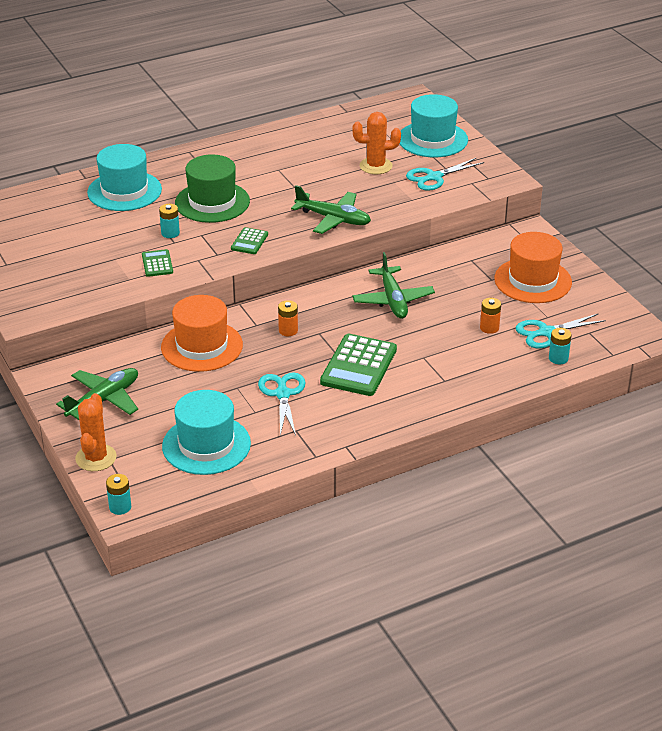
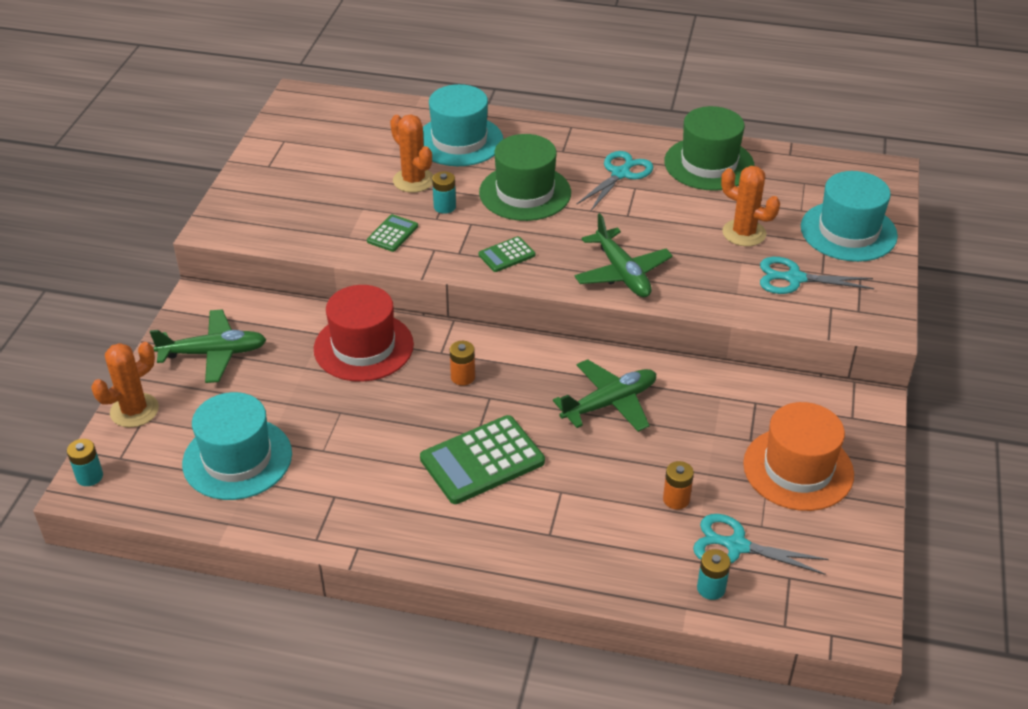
camera: 40 degrees right, 5 degrees up
orange hat [161,295,243,372] -> red hat [314,285,414,382]
turquoise scissors [258,372,306,436] -> turquoise scissors moved to [576,151,653,211]
green plane [352,252,435,319] -> green plane turned 150 degrees counterclockwise [553,359,656,432]
none -> orange cactus [390,115,434,193]
none -> green hat [664,106,754,191]

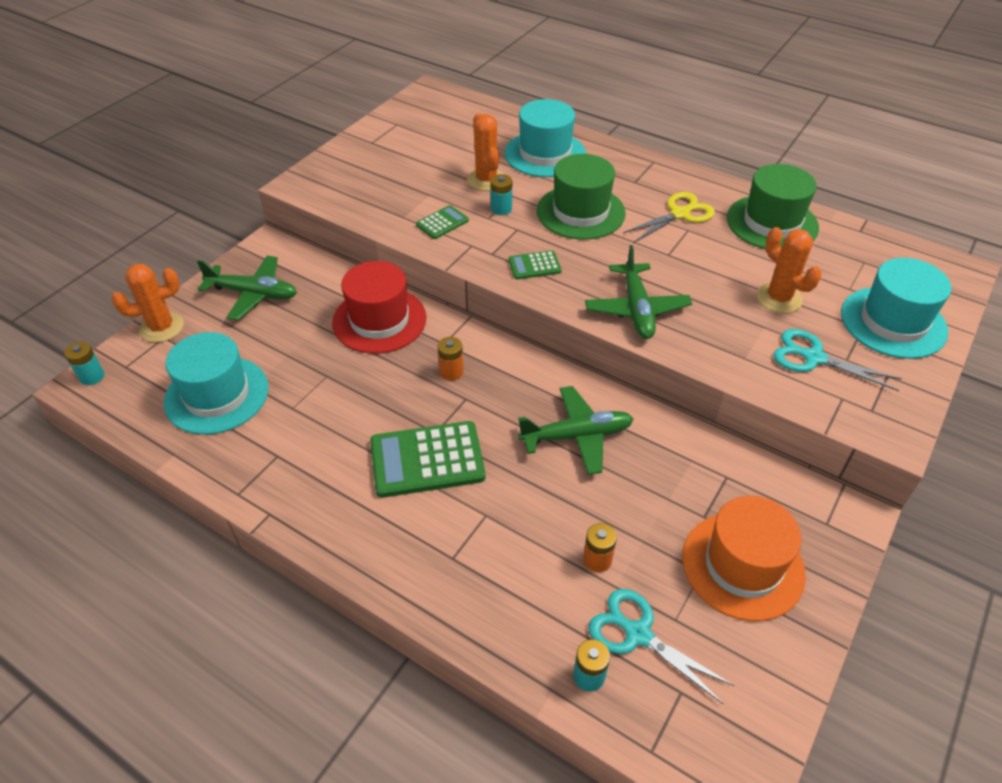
camera: 20 degrees right, 5 degrees up
turquoise scissors [576,151,653,211] -> yellow scissors [623,192,715,242]

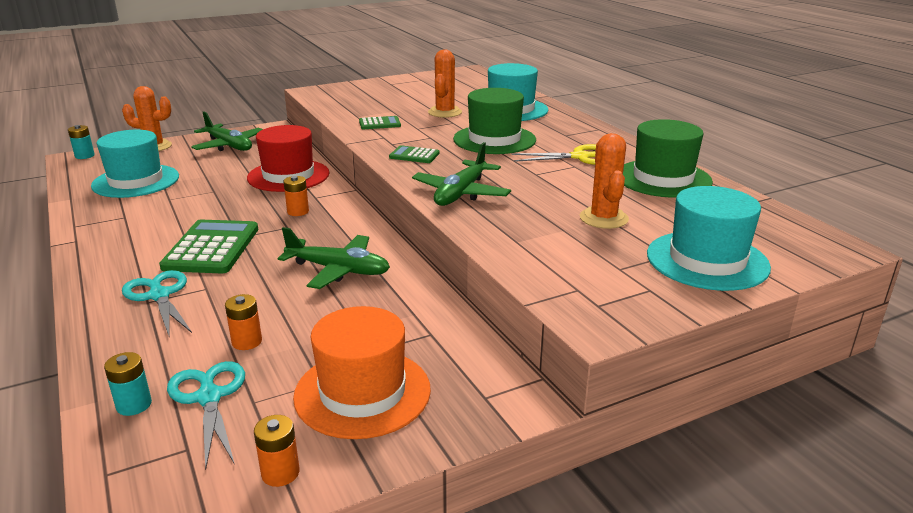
camera: 30 degrees right, 20 degrees down
green calculator [370,421,486,498] -> green calculator turned 75 degrees clockwise [159,220,258,273]
turquoise battery [491,174,512,215] -> none
turquoise scissors [773,329,902,391] -> turquoise scissors moved to [122,270,192,338]
none -> orange battery [254,415,300,487]

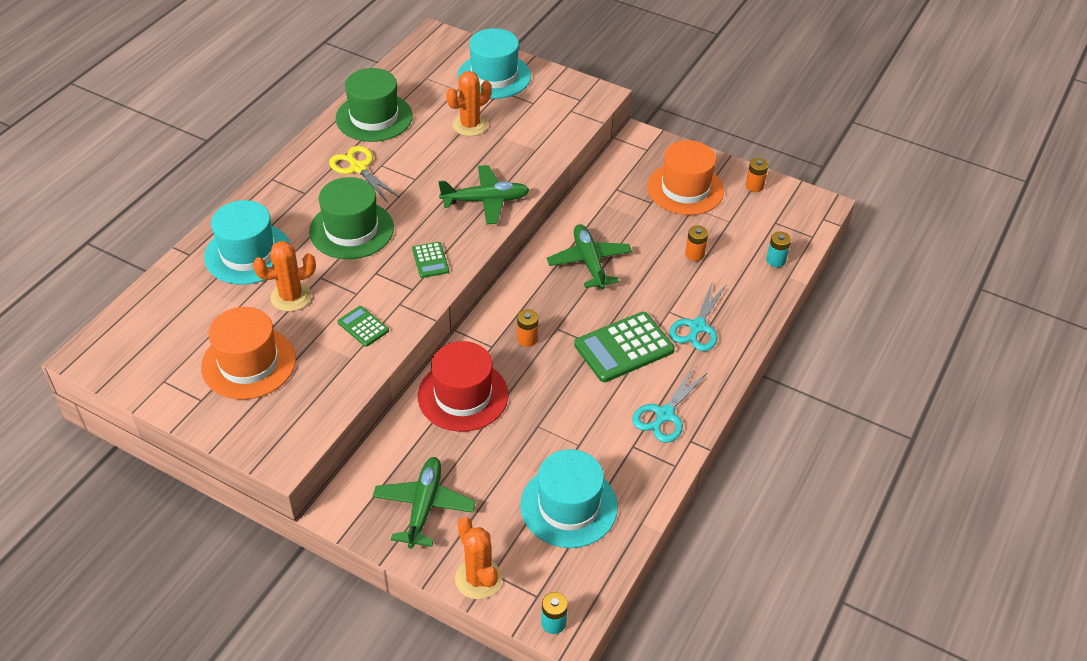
camera: 125 degrees left, 20 degrees up
turquoise scissors [167,361,245,470] -> turquoise scissors moved to [632,366,708,443]
none -> orange hat [201,307,296,400]

